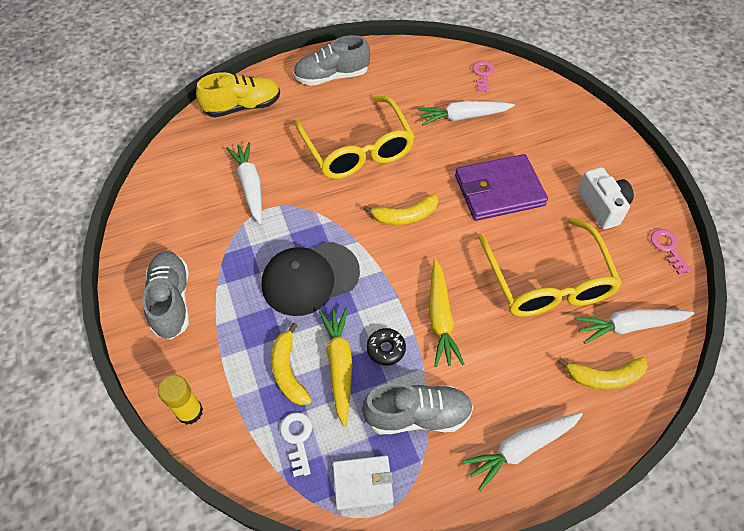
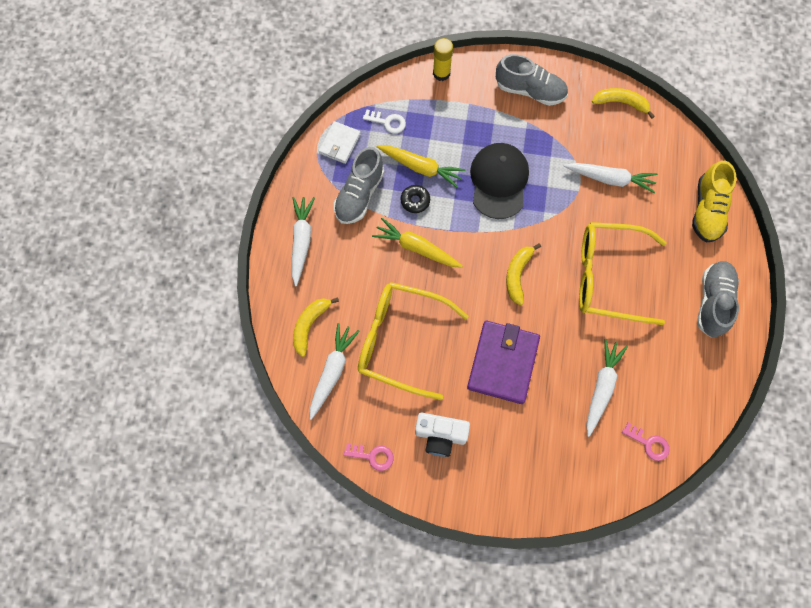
camera: 120 degrees right, 15 degrees up
yellow banana [271,323,312,405] -> yellow banana moved to [592,88,655,119]

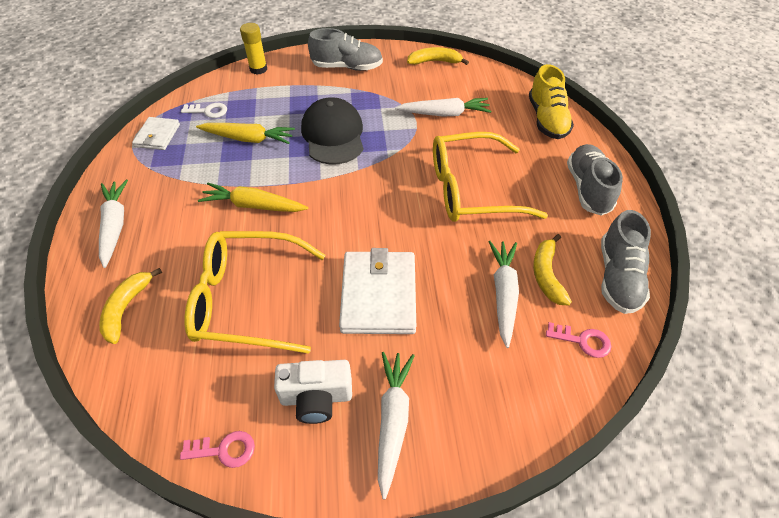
camera: 15 degrees left, 20 degrees down
white carrot [310,323,360,420] -> white carrot moved to [378,352,415,499]
grey shoe [334,147,384,224] -> grey shoe moved to [601,210,651,314]
black donut [401,185,430,213] -> none
purple wallet [467,321,540,404] -> white wallet [339,248,416,334]
yellow banana [506,243,541,305] -> yellow banana moved to [533,234,572,306]

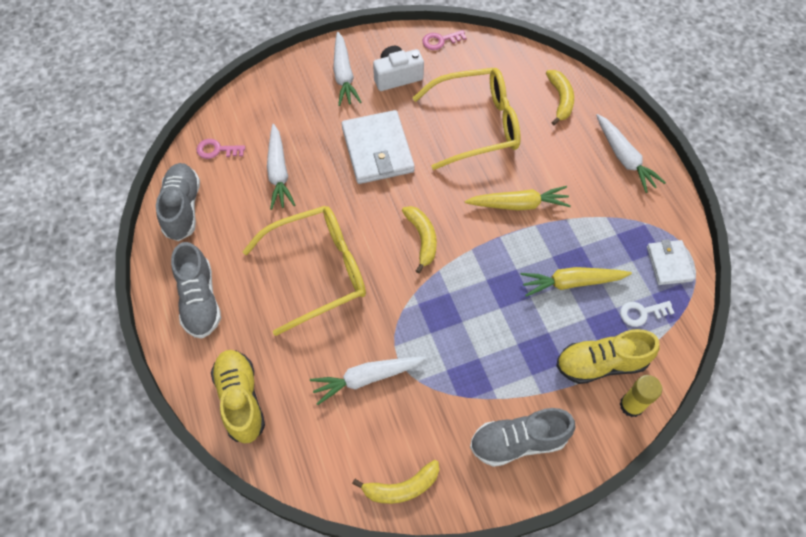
camera: 165 degrees right, 10 degrees up
black cap [301,97,363,165] -> none
yellow banana [533,234,572,306] -> yellow banana moved to [402,206,437,273]
none -> yellow shoe [556,329,660,384]

